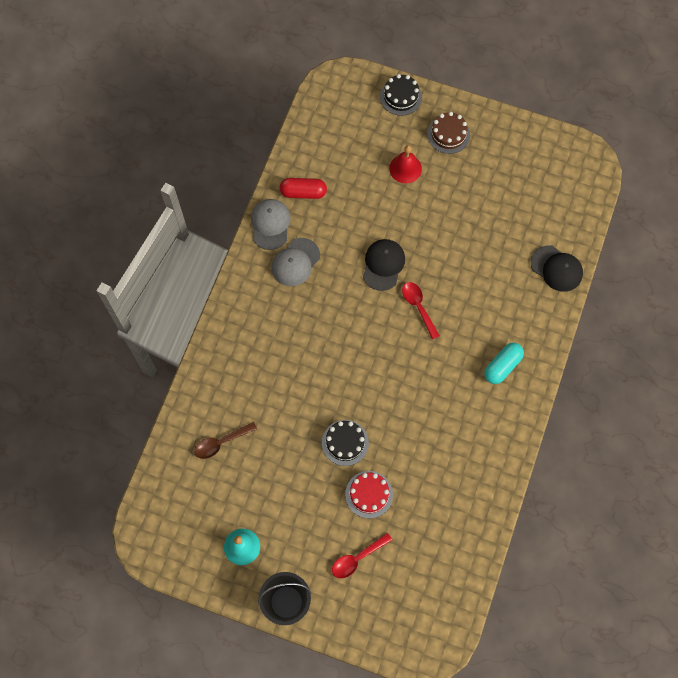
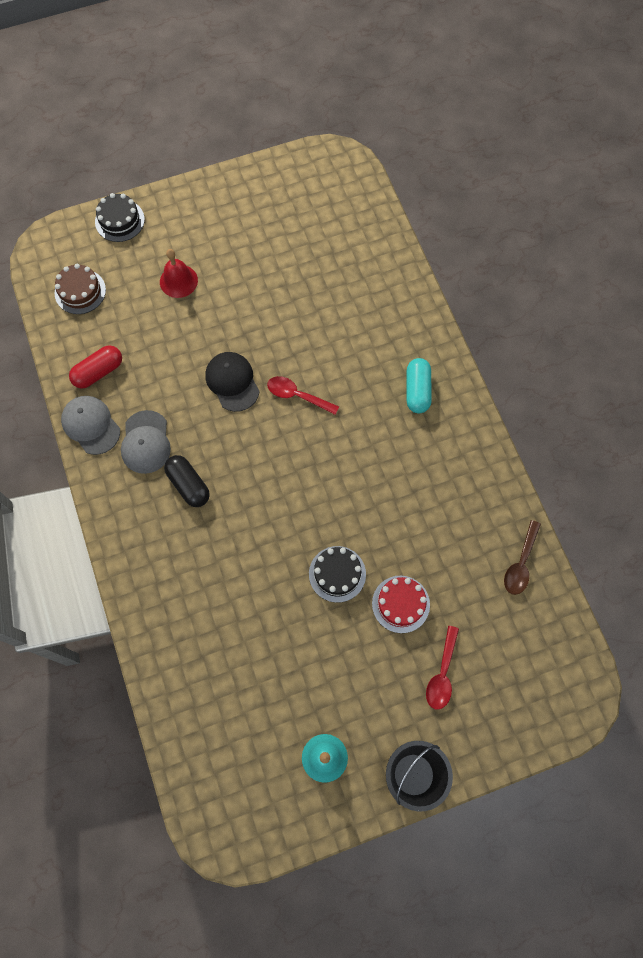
camera: 40 degrees left, 0 degrees up
brown spoon [194,422,257,459] -> brown spoon moved to [504,520,541,595]
brown cake [427,112,470,154] -> brown cake moved to [55,264,106,314]
black cap [531,245,583,292] -> none
none -> black capsule [164,455,210,507]

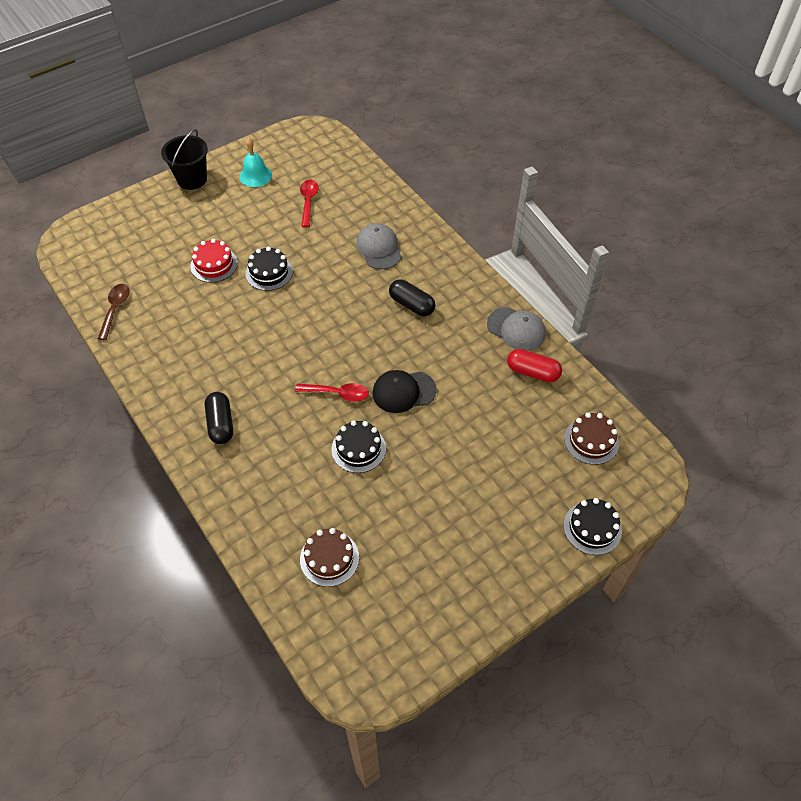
camera: 165 degrees right, 15 degrees down
red capsule [69,345,122,389] -> red capsule turned 75 degrees clockwise [507,349,562,382]
grey cap [121,410,171,474] -> grey cap moved to [356,223,402,270]
red bell [160,249,198,298] -> none
black cap [206,352,260,412] -> black cap turned 120 degrees clockwise [373,370,437,413]
turquoise capsule [407,358,432,413] -> black capsule [205,392,233,444]
red spoon [426,626,459,710] -> red spoon moved to [300,180,319,227]
none -> brown cake [300,528,359,587]
none -> black cake [331,420,386,473]

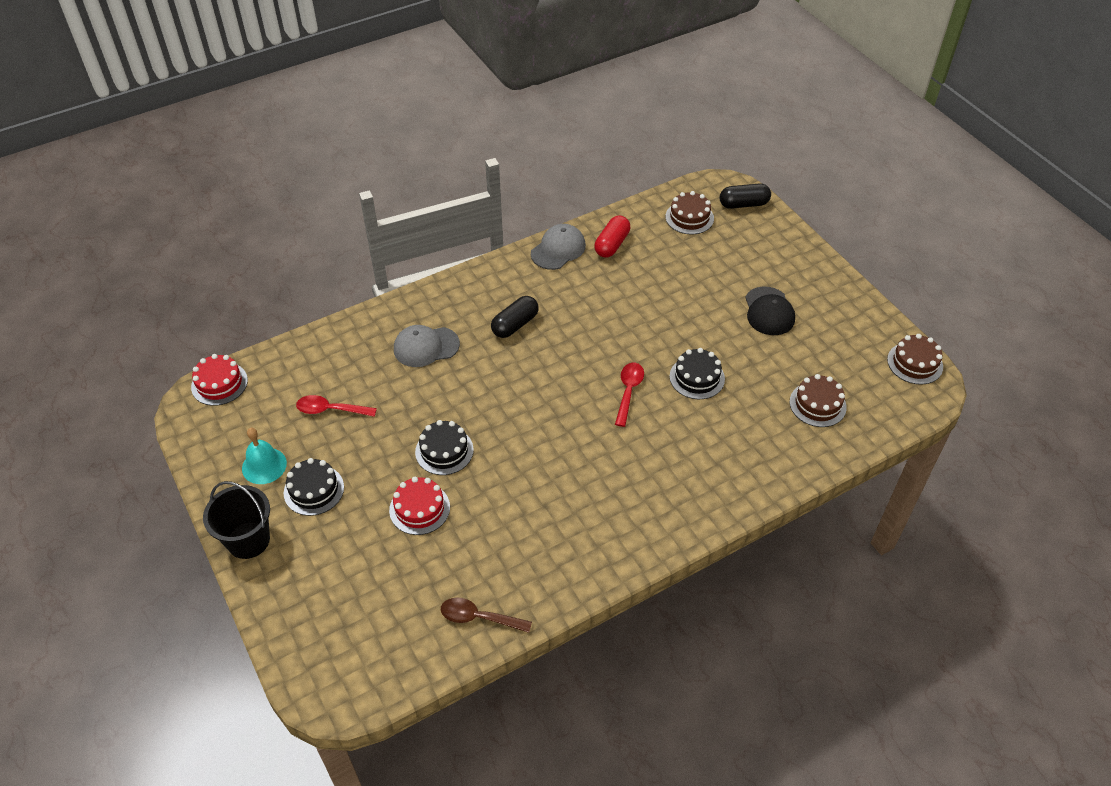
camera: 85 degrees left, 5 degrees down
black capsule [205,392,233,444] -> black capsule moved to [720,183,771,209]
black cap [373,370,437,413] -> black cap moved to [745,287,795,335]
black cake [564,498,622,555] -> black cake moved to [284,458,344,516]
none -> red cake [191,354,248,406]
none -> brown cake [887,334,943,385]

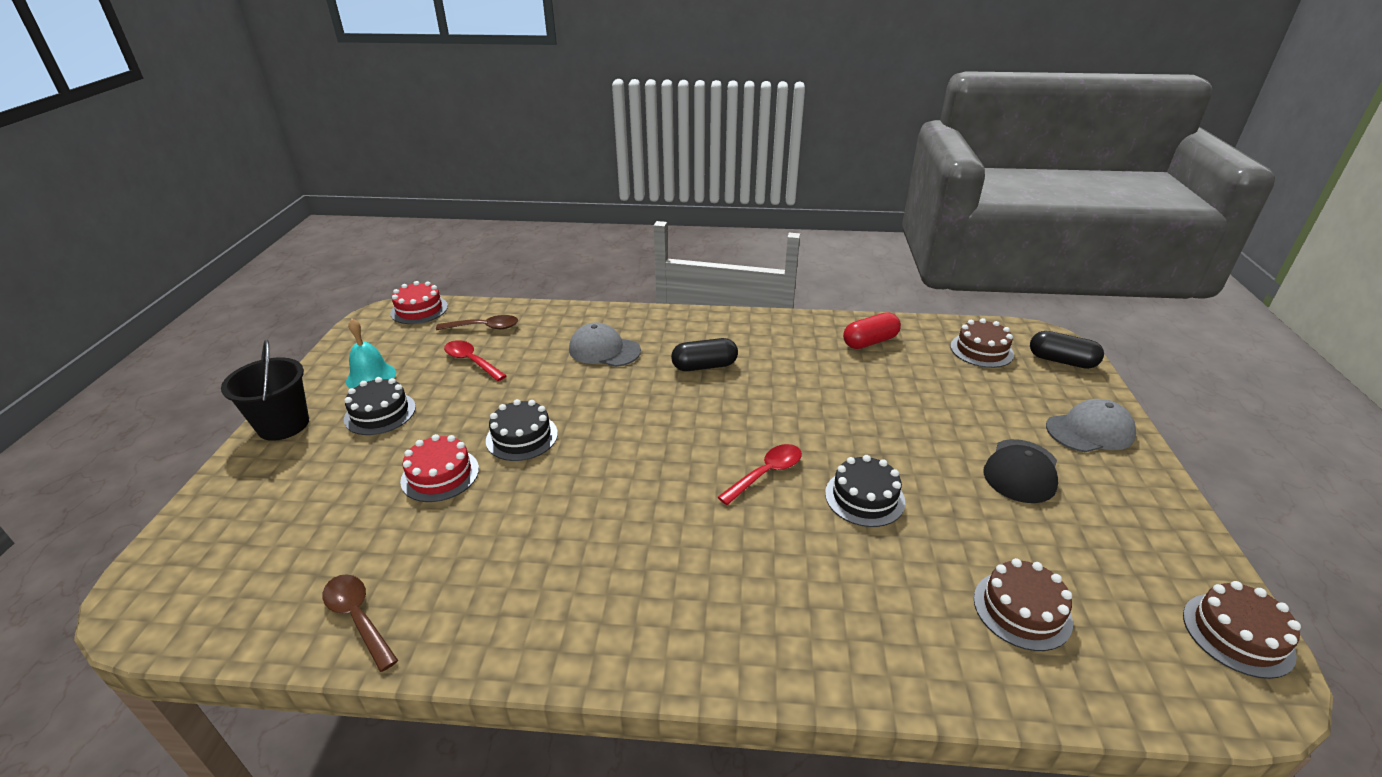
camera: 35 degrees right, 15 degrees down
grey cap [531,224,586,270] -> grey cap moved to [1046,399,1136,452]
none -> brown spoon [436,315,518,330]

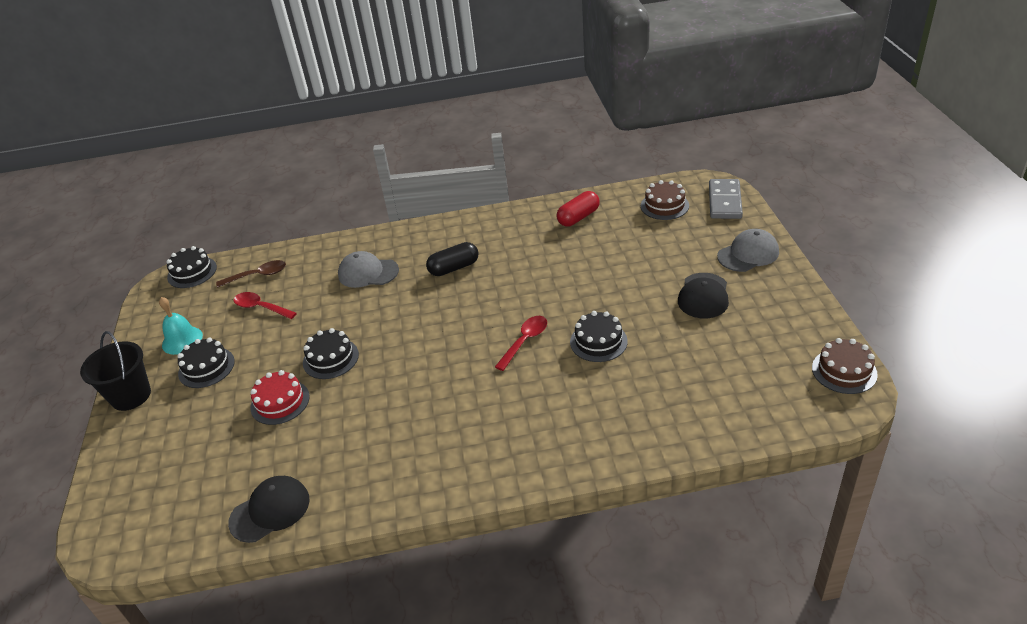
camera: 10 degrees left, 5 degrees up
brown spoon [323,574,398,672] -> black cap [228,476,310,543]
red cake [390,281,448,324] -> black cake [166,246,217,288]
brown cake [974,558,1073,651] -> none
black capsule [1030,331,1104,369] -> grey domino [709,179,743,219]

